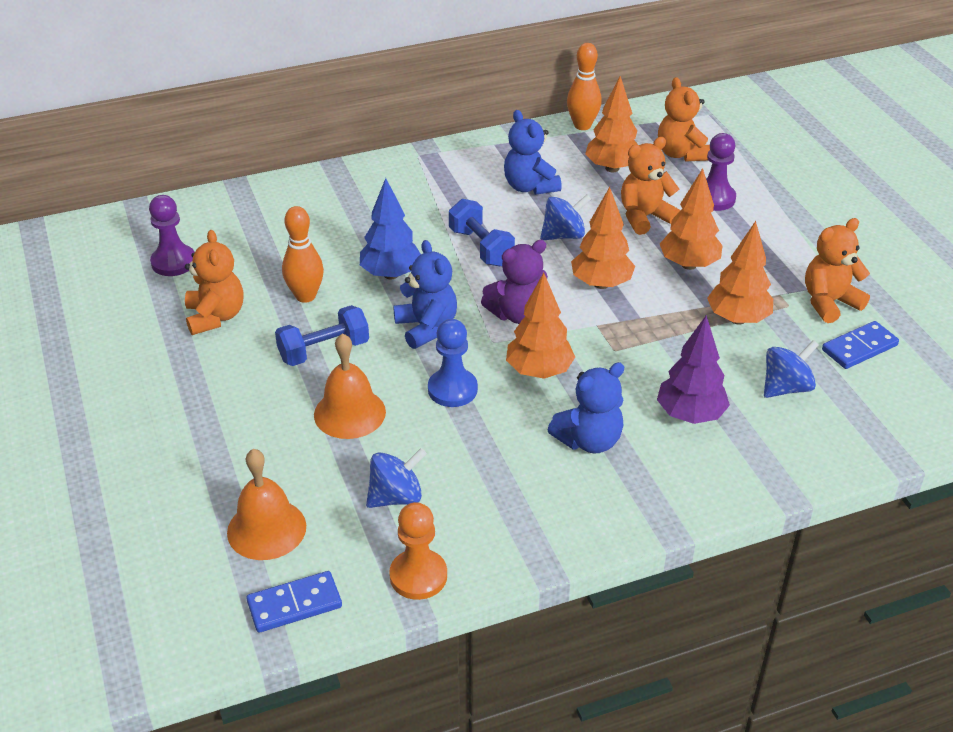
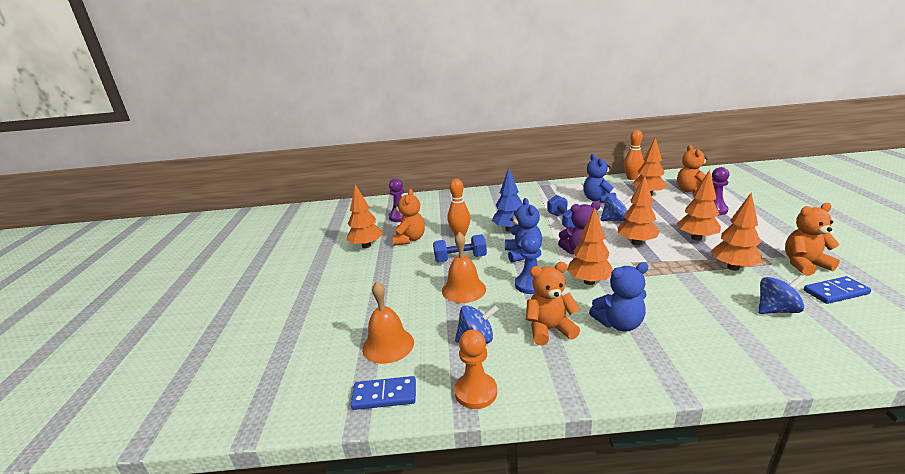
camera: 20 degrees right, 15 degrees down
orange teddy bear [621,137,680,235] -> orange teddy bear moved to [526,262,580,345]
purple tree [657,315,730,424] -> none
none -> orange tree [346,184,383,248]

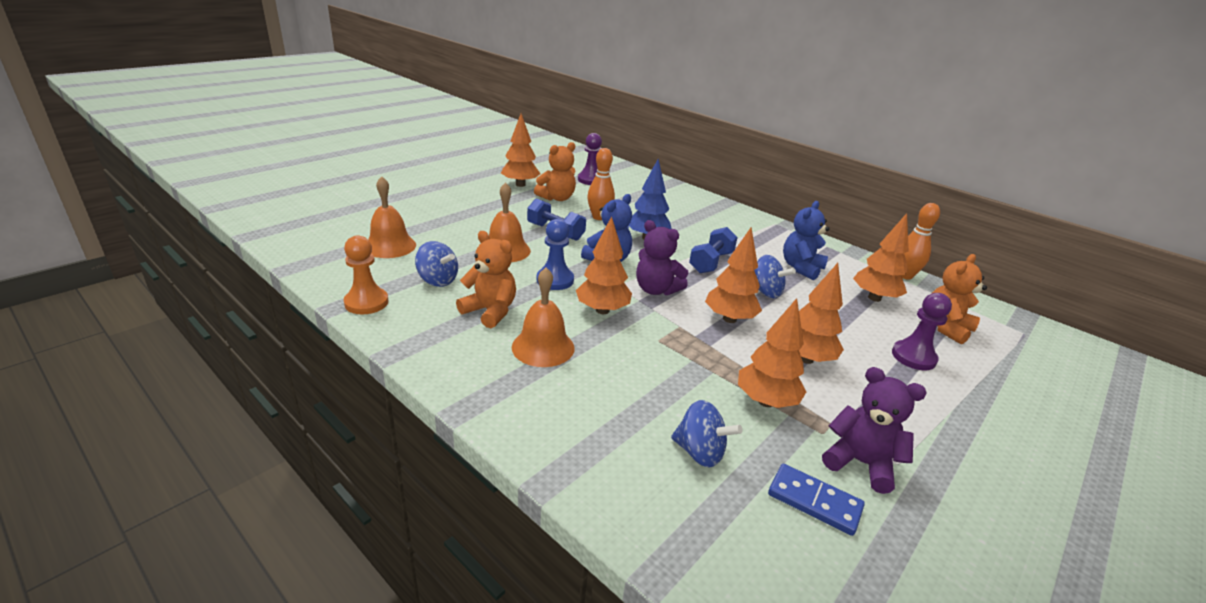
camera: 40 degrees right, 5 degrees up
blue domino [351,376,416,410] -> none
blue teddy bear [589,262,648,332] -> orange bell [512,268,574,367]
orange teddy bear [785,203,840,276] -> purple teddy bear [822,367,927,494]

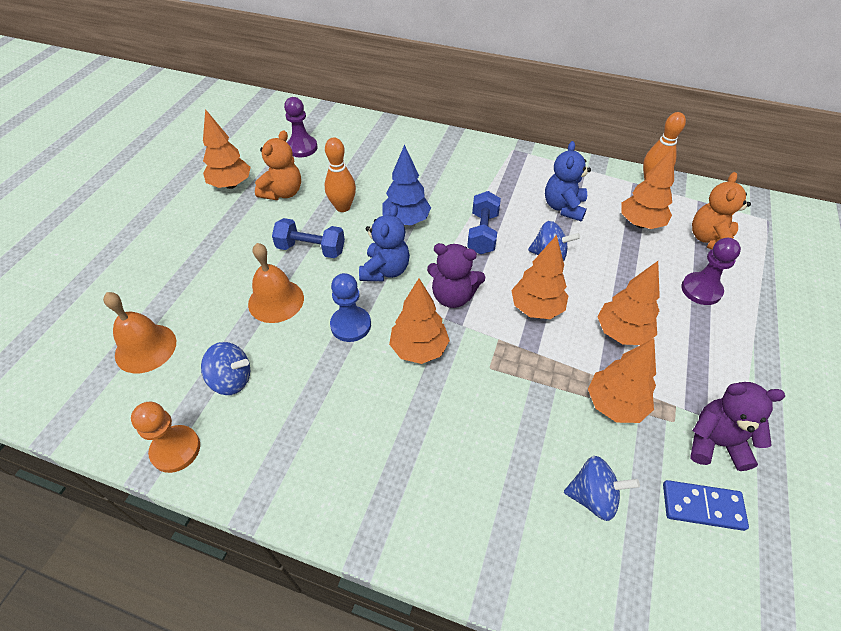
camera: 20 degrees left, 20 degrees up
orange teddy bear [456,231,516,328] -> none
orange bell [512,268,574,367] -> none

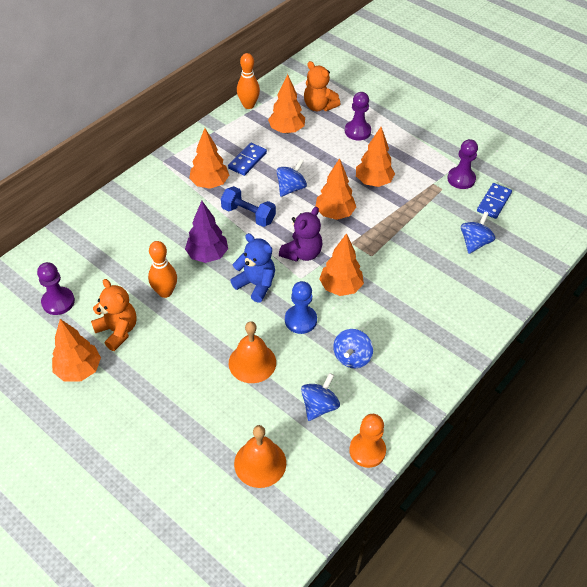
camera: 70 degrees left, 0 degrees up
blue dumbbell [272,218,345,258] -> none
blue tree [383,144,431,225] -> purple tree [185,201,228,263]
blue teddy bear [545,141,591,221] -> blue domino [228,143,267,176]
orange tree [588,338,656,423] -> orange tree moved to [189,128,229,189]
purple teddy bear [690,382,785,471] -> purple pawn [447,139,478,189]
none -> blue spinning top [333,329,373,368]

